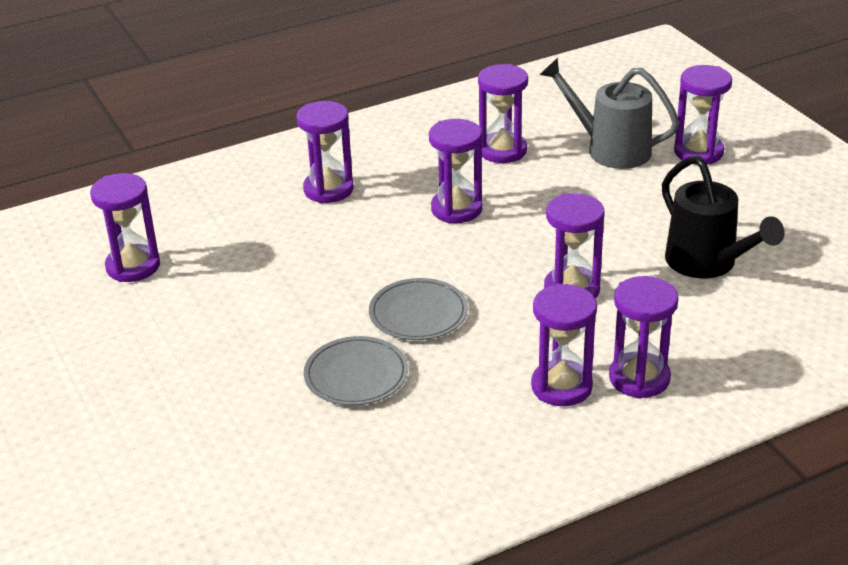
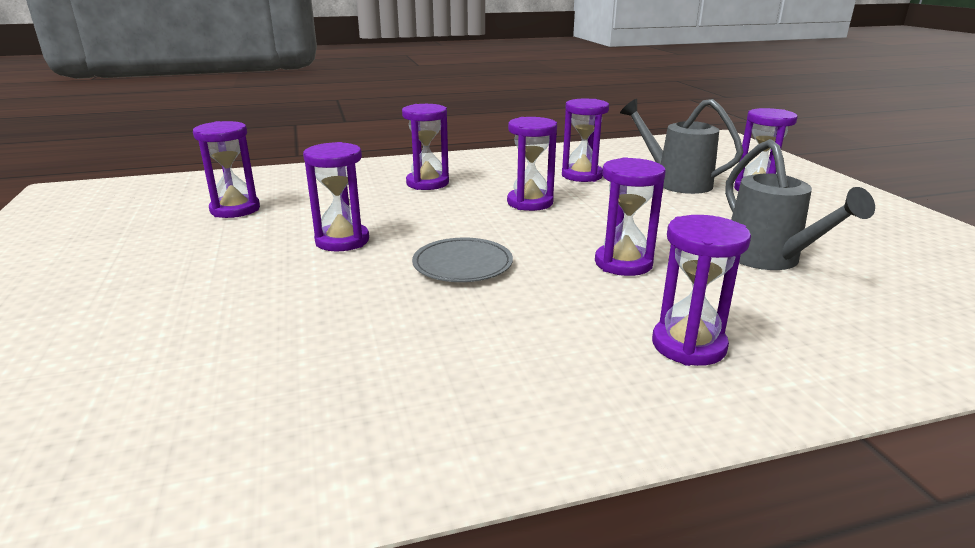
camera: 10 degrees right, 10 degrees down
grey plate [304,336,408,406] -> none
purple hourglass [531,283,597,406] -> purple hourglass moved to [303,142,369,252]
black watering can [662,156,784,278] -> grey watering can [725,139,875,270]

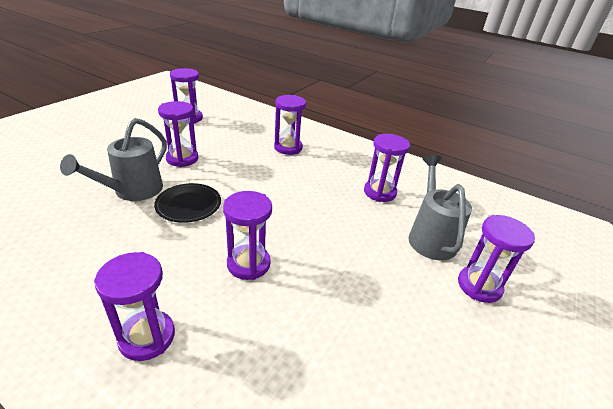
camera: 45 degrees right, 10 degrees up
grey plate [412,238,513,282] -> black plate [154,183,221,223]
purple hourglass [507,117,557,211] -> none
grey watering can [725,139,875,270] -> grey watering can moved to [60,118,167,201]

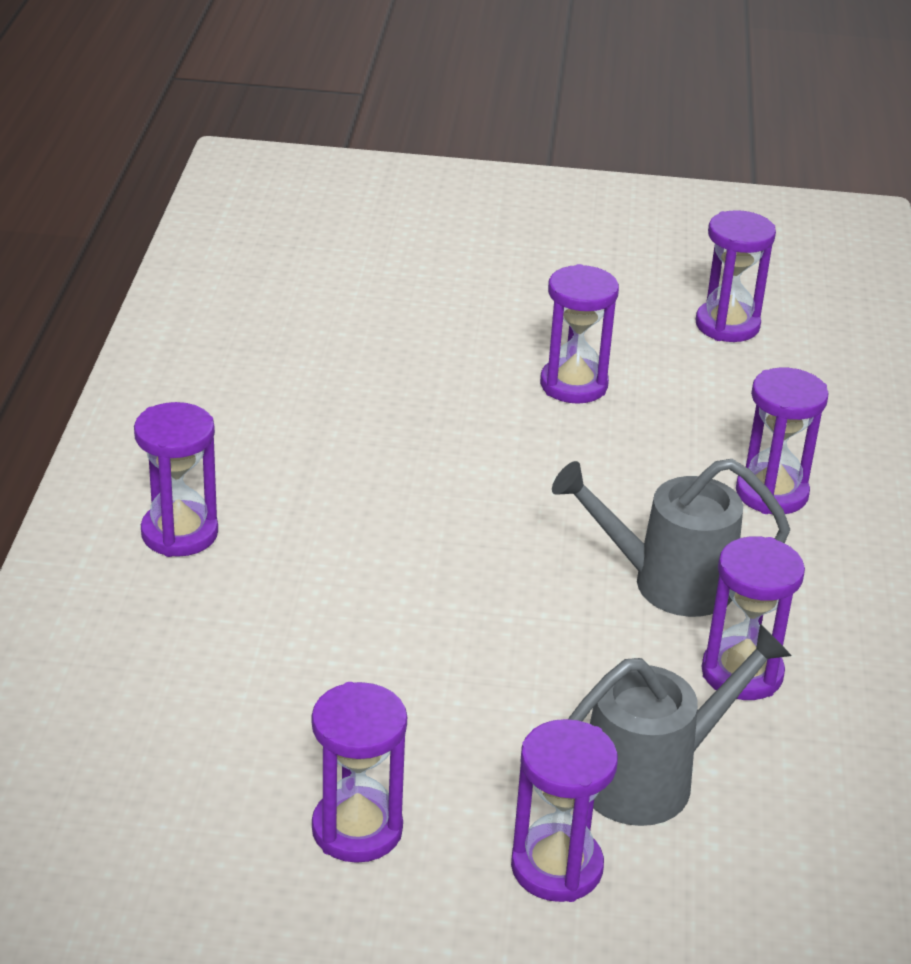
camera: 65 degrees right, 0 degrees up
grey watering can [60,118,167,201] -> grey watering can moved to [552,459,790,617]
black plate [154,183,221,223] -> none
purple hourglass [223,191,272,280] -> purple hourglass moved to [312,682,407,863]

